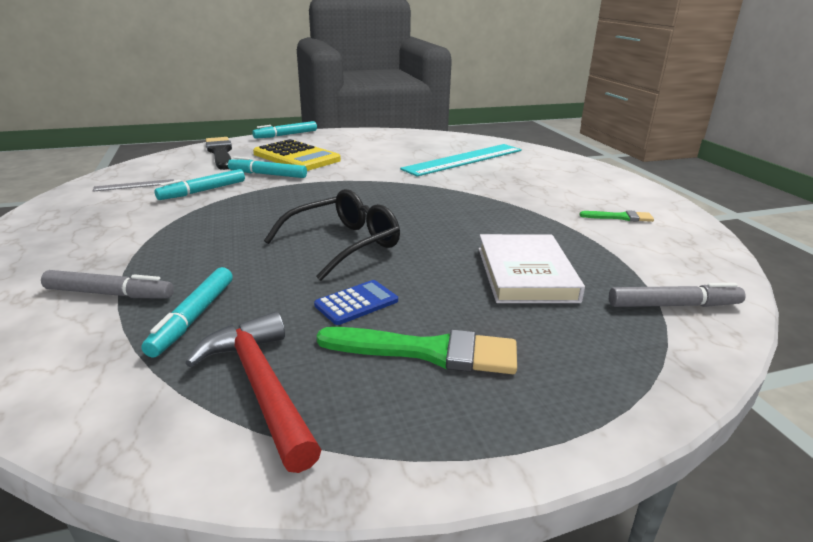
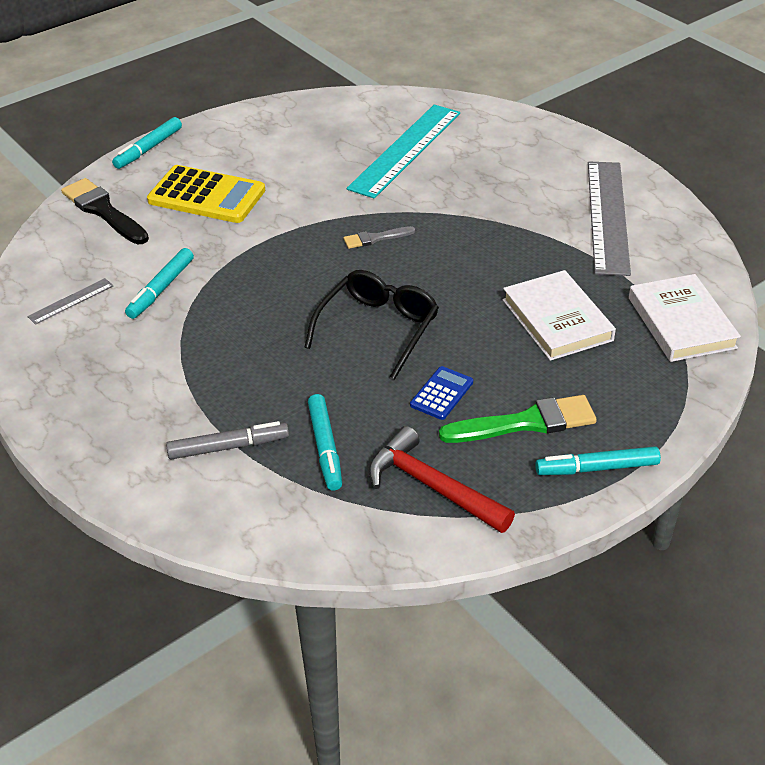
camera: 20 degrees left, 15 degrees up
turquoise marker [228,156,307,178] -> turquoise marker moved to [535,446,661,475]
green brush [579,210,654,222] -> grey ruler [588,162,631,276]
grey marker [609,283,746,307] -> white book [629,274,741,362]
none -> grey brush [343,226,415,249]

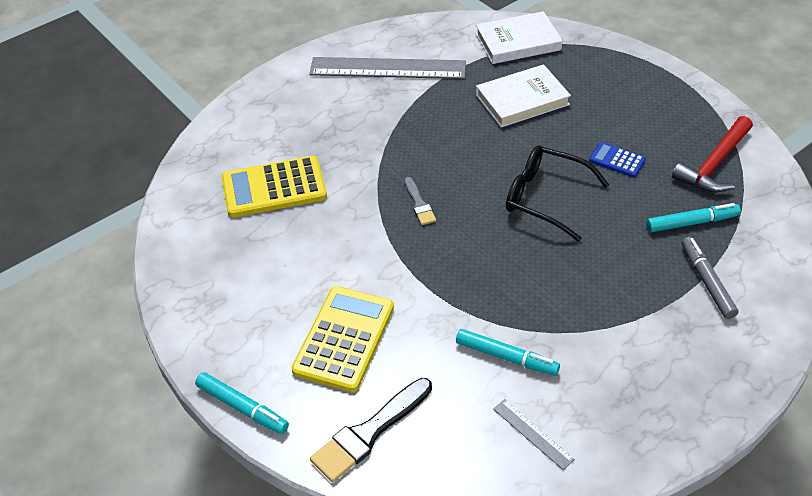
camera: 90 degrees left, 5 degrees up
turquoise ruler [347,105,460,199] -> yellow calculator [222,156,327,218]
green brush [439,395,597,443] -> none
turquoise marker [535,446,661,475] -> none

